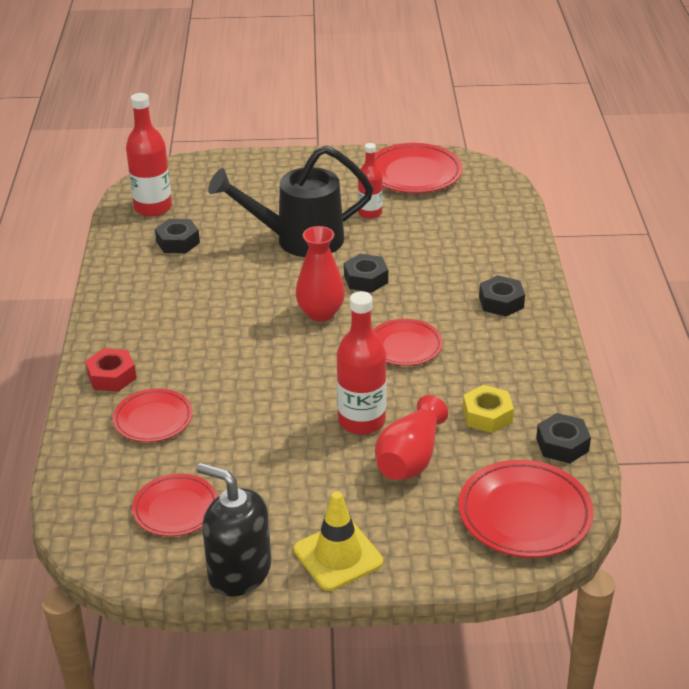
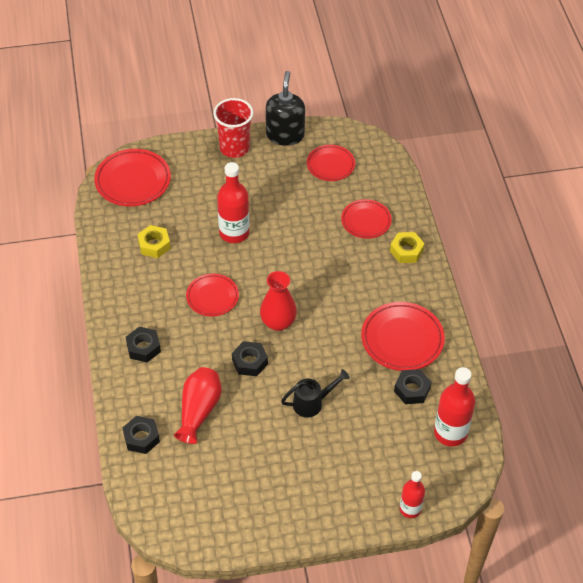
camera: 170 degrees right, 15 degrees up
red nut [85,348,137,392] -> yellow nut [390,232,425,263]
black soap dispenser [197,463,271,596] -> black soap dispenser turned 105 degrees counterclockwise [266,71,305,146]
black watering can [208,146,373,257] -> black watering can [281,369,350,417], size x0.52
yellow traffic cone [294,491,383,591] -> red cup [213,98,253,158]
red bottle [358,143,383,219] -> red bottle moved to [400,471,425,518]
red plate [375,143,463,193] -> red plate moved to [361,302,445,371]
red vase [375,395,448,480] -> red vase moved to [174,367,222,444]
black nut [536,413,591,463] -> black nut moved to [122,416,160,454]

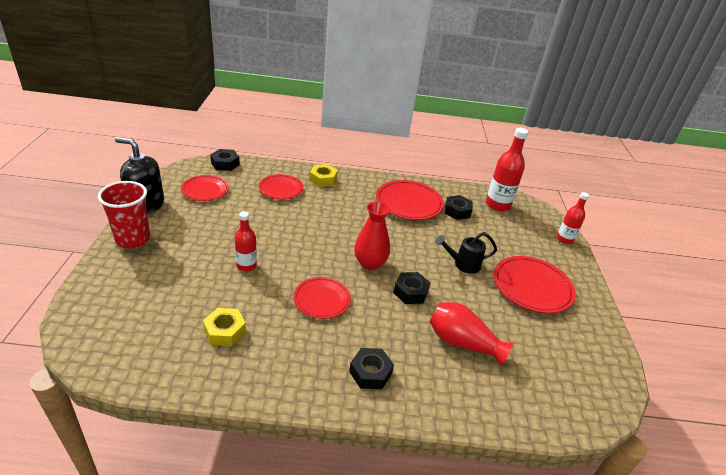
camera: 80 degrees left, 15 degrees down
red plate [94,149,171,206] -> red plate moved to [494,256,576,314]
black nut [122,416,160,454] -> black nut moved to [210,149,240,171]
red bottle [217,162,249,243] -> red bottle [234,211,257,272], size x0.62
black watering can [281,369,350,417] -> black watering can turned 90 degrees counterclockwise [435,232,497,274]

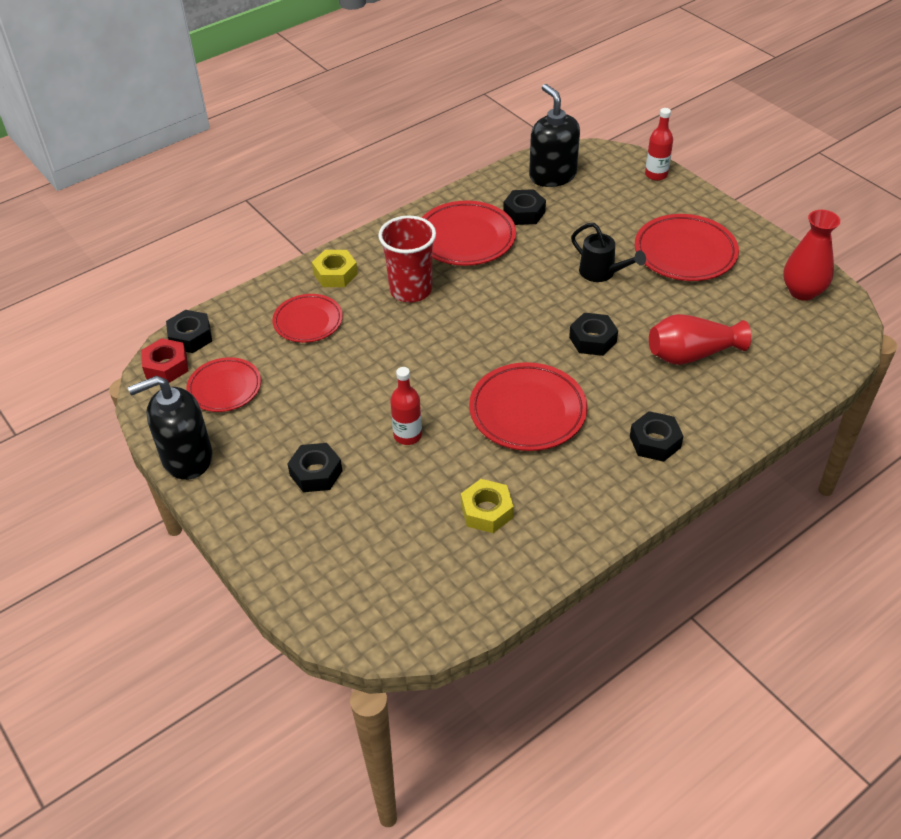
camera: 35 degrees left, 10 degrees up
red cup [98,181,150,248] -> red cup moved to [378,215,436,303]
red plate [293,277,351,319] -> red plate [469,362,587,451], size x1.54
red vase [354,201,390,270] -> red vase moved to [783,210,840,301]
black watering can [435,232,497,274] -> black watering can turned 90 degrees counterclockwise [571,223,646,282]
red bottle [486,128,528,212] -> black soap dispenser [529,84,580,187]
none -> red nut [141,338,188,383]
none -> black nut [288,443,342,492]

